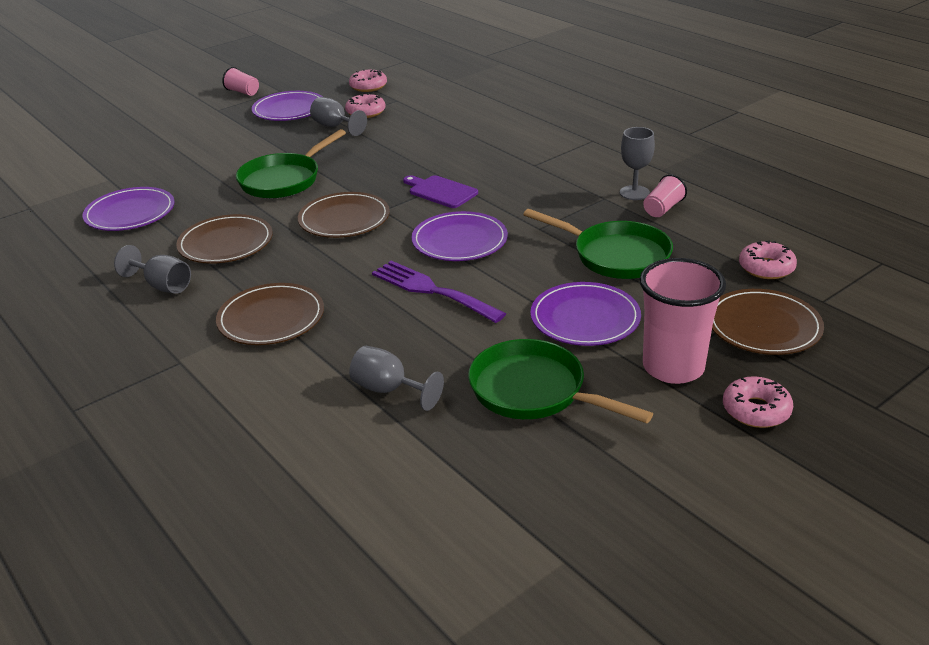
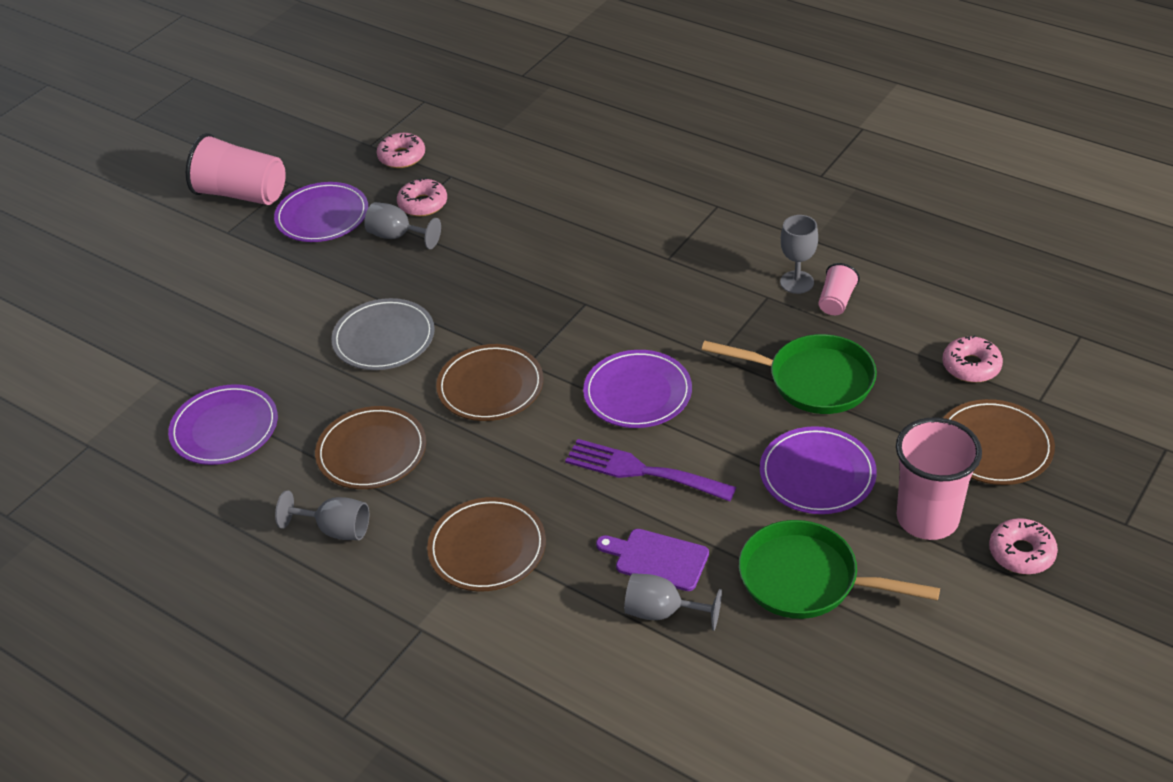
camera: 15 degrees left, 10 degrees up
pink cup [222,67,259,96] -> pink cup [186,133,286,205], size x2.01
green pan [236,129,346,198] -> grey plate [331,298,435,370]
purple cutting board [403,175,478,208] -> purple cutting board moved to [596,529,709,591]

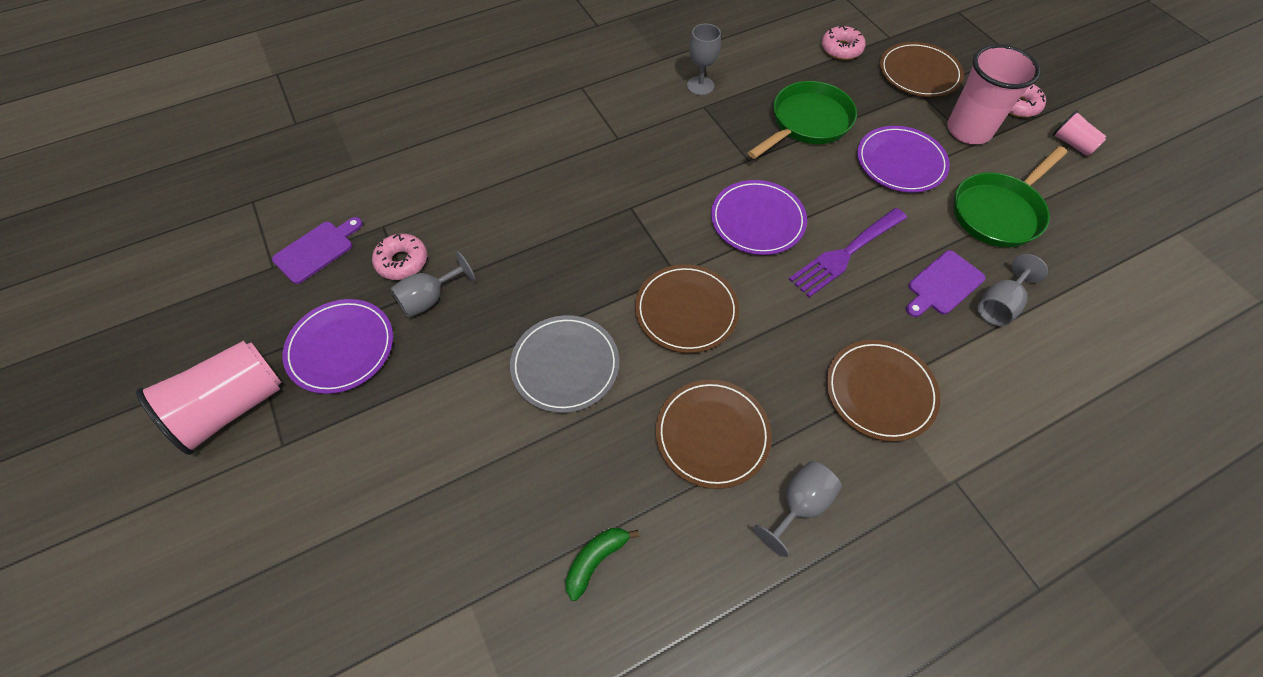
camera: 65 degrees left, 15 degrees up
purple plate [168,384,278,465] -> green banana [566,528,639,601]
pink donut [377,133,425,168] -> purple cutting board [272,217,363,284]
pink cup [818,263,860,315] -> pink cup moved to [1052,111,1107,156]

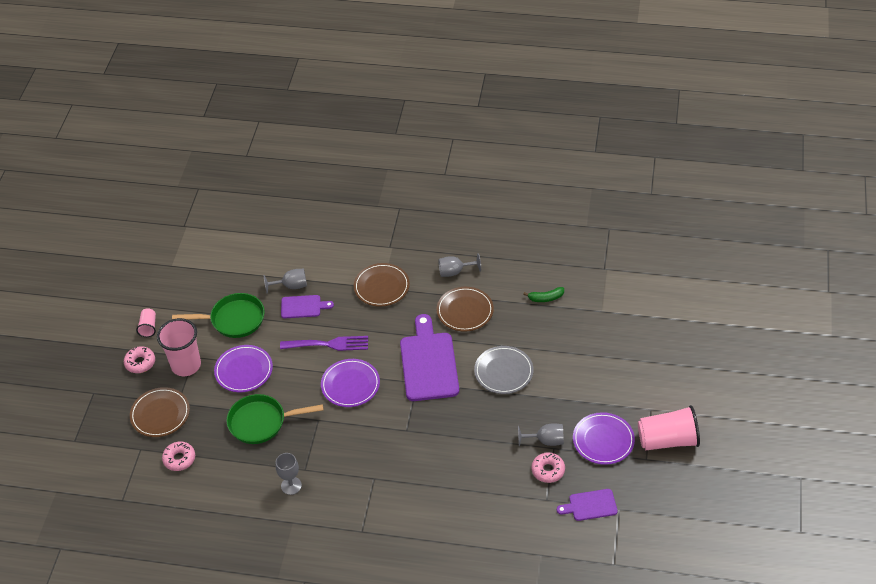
camera: 140 degrees left, 10 degrees down
brown plate [635,264,739,353] -> purple cutting board [400,314,459,401]

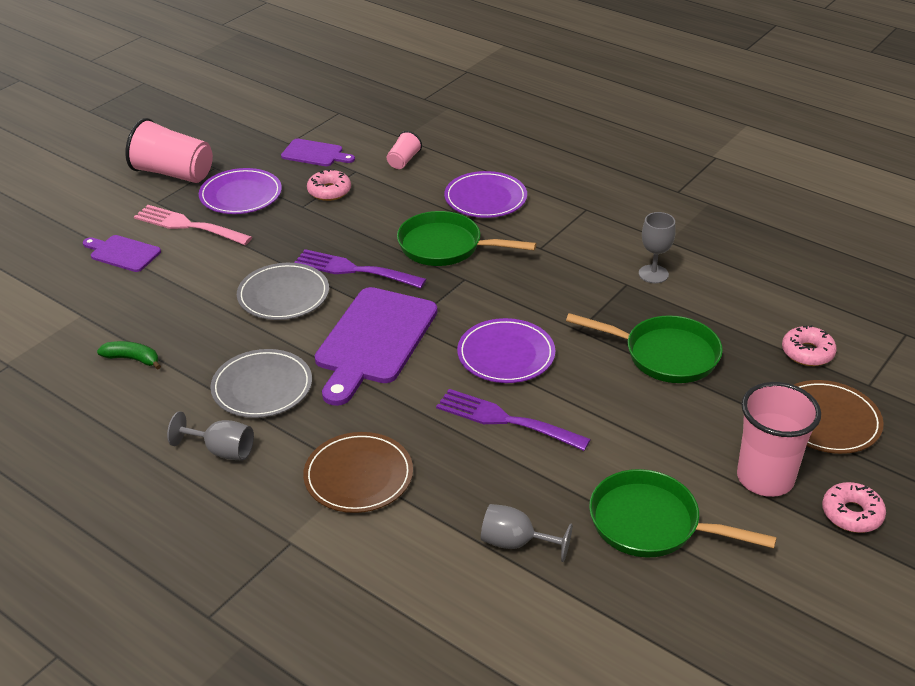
camera: 155 degrees left, 10 degrees down
pink cup [136,308,156,337] -> pink cup moved to [387,131,422,169]
purple plate [214,345,273,392] -> purple plate moved to [444,171,527,218]
purple cutting board [281,295,334,318] -> purple cutting board moved to [83,235,161,272]
brown plate [436,287,494,332] -> grey plate [210,349,312,418]
grey goblet [518,424,564,446] -> none
none -> pink fork [134,205,252,245]
none -> purple fork [294,249,426,288]
none -> green pan [397,211,537,266]

